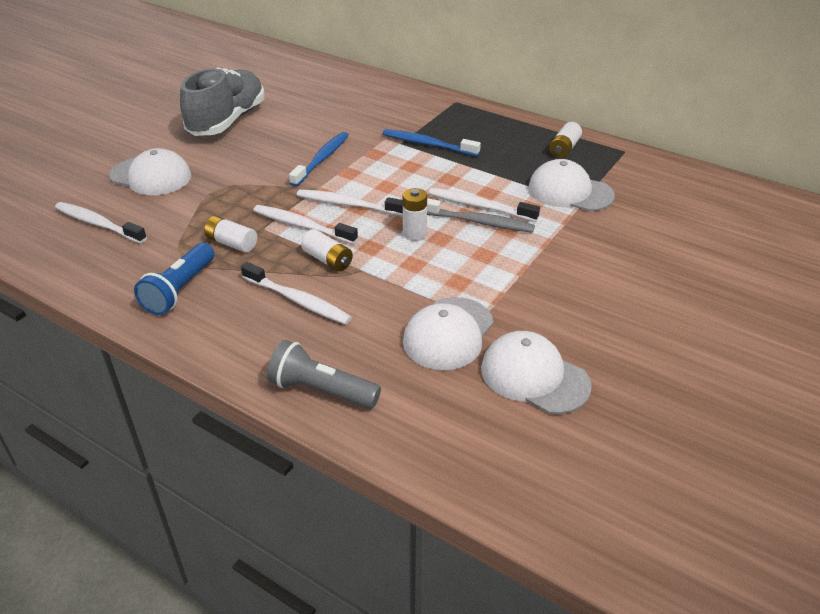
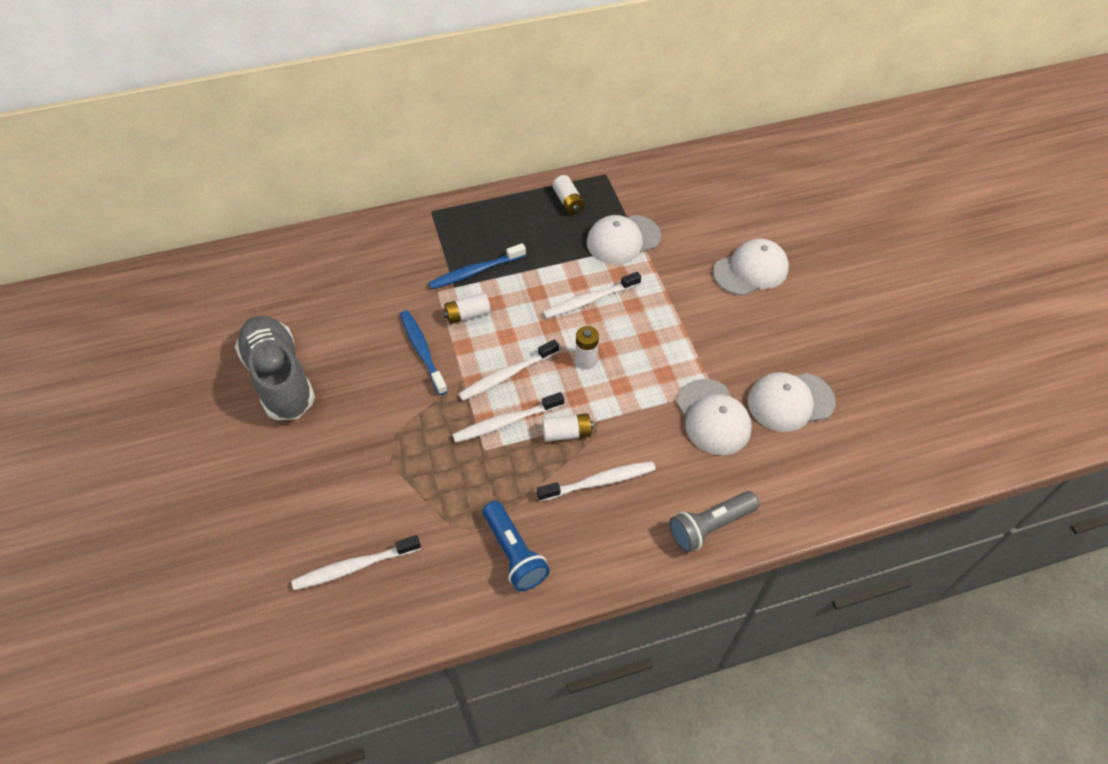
camera: 50 degrees left, 15 degrees up
white cap [109,148,191,195] -> white cap moved to [713,239,789,296]
white battery [204,216,257,253] -> white battery moved to [443,293,491,324]
grey toothbrush [427,198,535,233] -> none

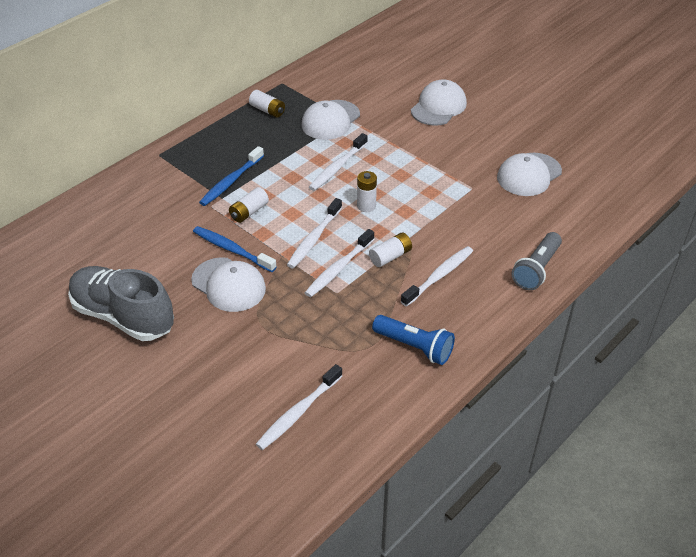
camera: 30 degrees left, 10 degrees down
white cap [676,379,752,455] -> white cap moved to [191,257,266,312]

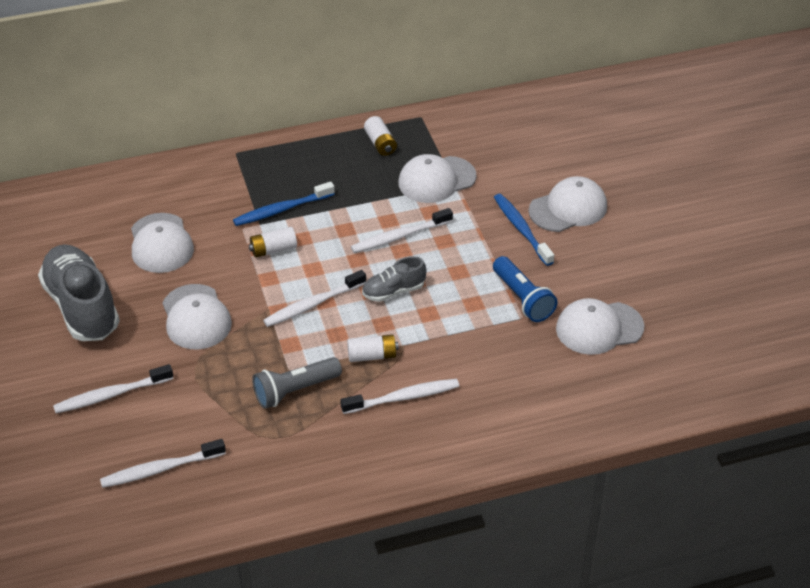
camera: 30 degrees right, 0 degrees up
blue toothbrush [193,226,277,272] -> blue toothbrush moved to [494,194,554,266]
white toothbrush [305,229,374,297] -> white toothbrush moved to [53,364,173,413]
white battery [357,171,377,212] -> grey shoe [362,256,427,302]
blue flashlight [372,315,455,365] -> blue flashlight moved to [493,256,558,322]
grey flashlight [512,232,562,290] -> grey flashlight moved to [252,357,342,409]
none -> white cap [131,213,194,273]

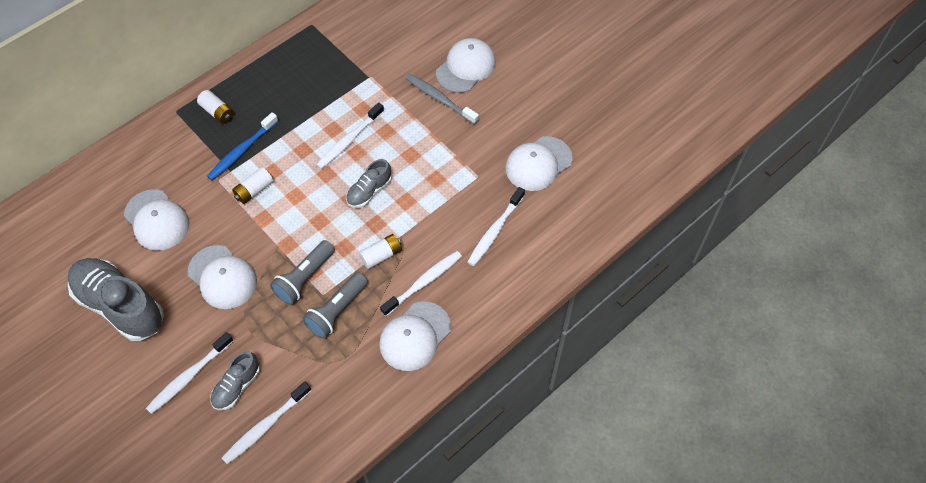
camera: 25 degrees left, 15 degrees up
white toothbrush [263,270,366,327] -> white toothbrush moved to [467,187,525,266]
white battery [364,116,397,156] -> white battery moved to [197,90,234,124]
white cap [398,154,476,203] -> white cap moved to [379,302,451,371]
blue flashlight [493,256,558,322] -> none
blue toothbrush [494,194,554,266] -> grey toothbrush [406,74,479,125]
none -> grey shoe [210,351,260,410]
none -> grey flashlight [270,240,335,305]

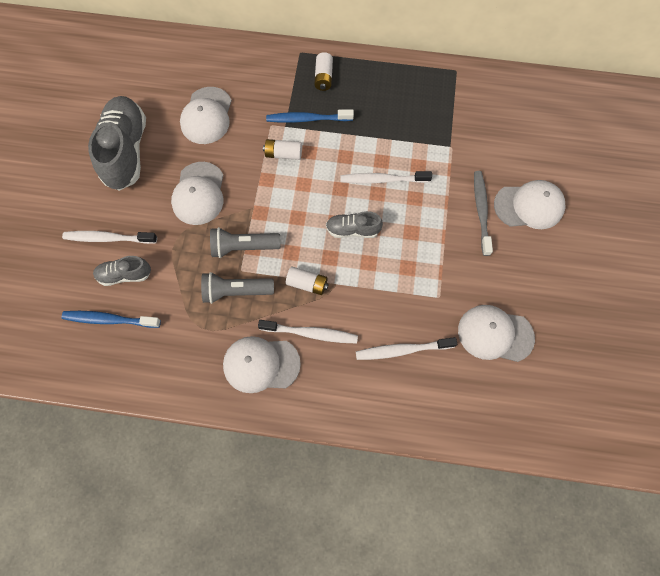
camera: 50 degrees right, 10 degrees up
white toothbrush [222,382,311,464] -> blue toothbrush [62,311,161,328]

